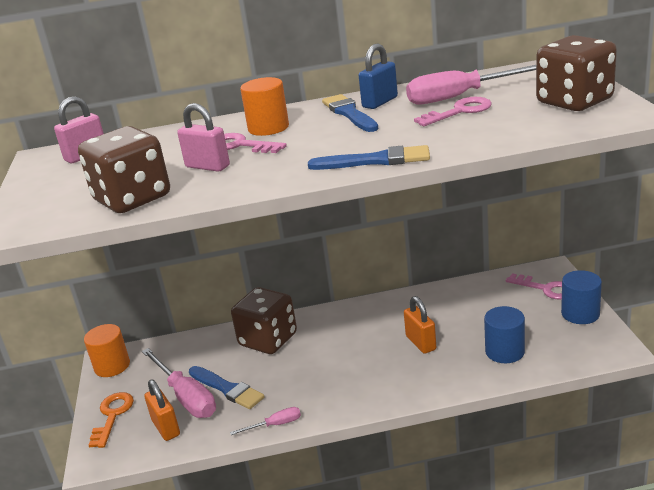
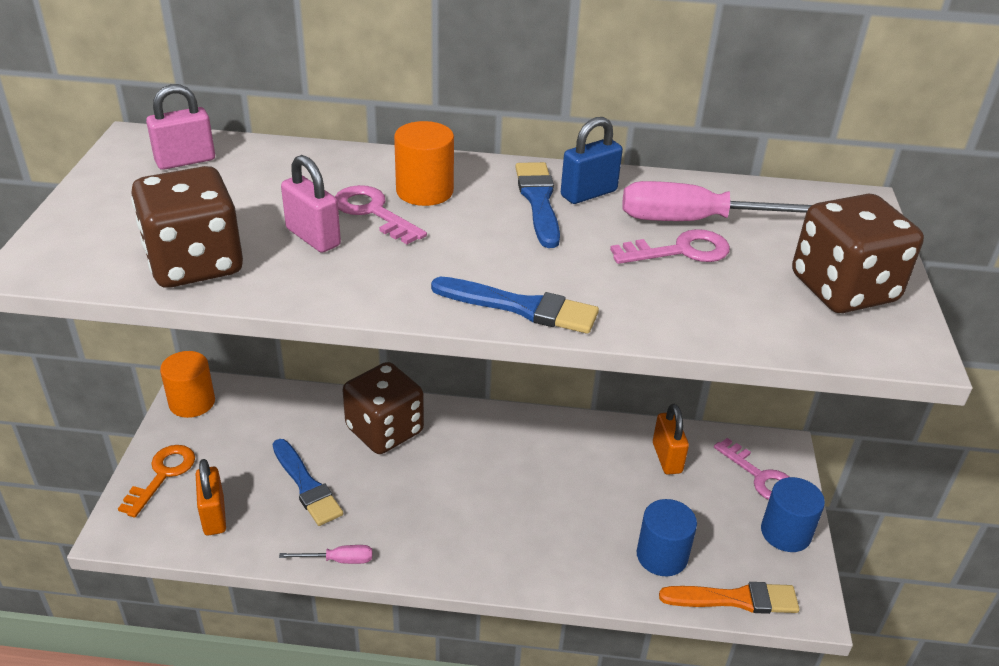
camera: 10 degrees right, 10 degrees up
pink screwdriver [142,348,216,418] -> none
orange padlock [404,296,436,354] -> orange padlock moved to [653,404,689,475]
none -> orange brush [659,582,799,614]

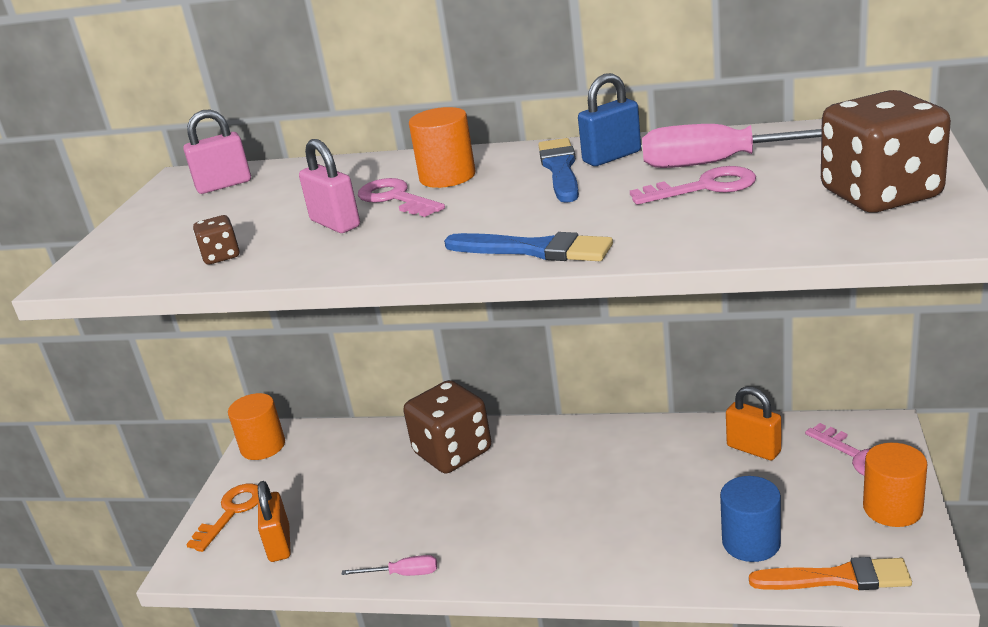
camera: 10 degrees right, 10 degrees down
brown dice [131,166,243,288] -> brown dice [193,215,240,265], size x0.44
blue brush [273,439,343,526] -> none
orange padlock [653,404,689,475] -> orange padlock turned 45 degrees counterclockwise [726,386,781,460]
blue cylinder [761,477,825,552] -> orange cylinder [863,443,927,527]

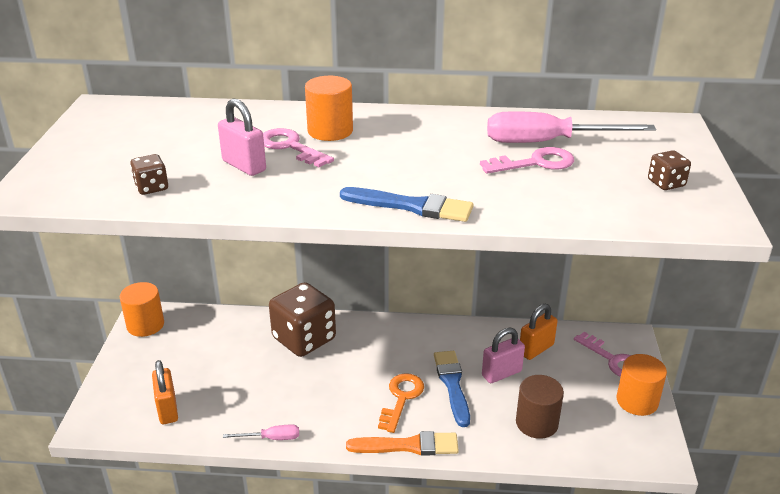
camera: 10 degrees left, 5 degrees up
pink padlock [183,110,251,194] -> pink padlock moved to [482,328,525,383]
orange key [186,484,258,552] -> orange key moved to [378,373,424,433]
blue brush [538,138,579,203] -> blue brush moved to [434,351,470,427]
blue padlock [578,73,641,166] -> none
blue cylinder [720,476,781,562] -> brown cylinder [516,375,564,439]
orange padlock [726,386,781,460] -> orange padlock turned 75 degrees counterclockwise [520,304,558,360]
orange brush [749,557,912,590] -> orange brush moved to [346,431,459,456]
brown dice [821,90,951,212] -> brown dice [648,150,691,190], size x0.44

